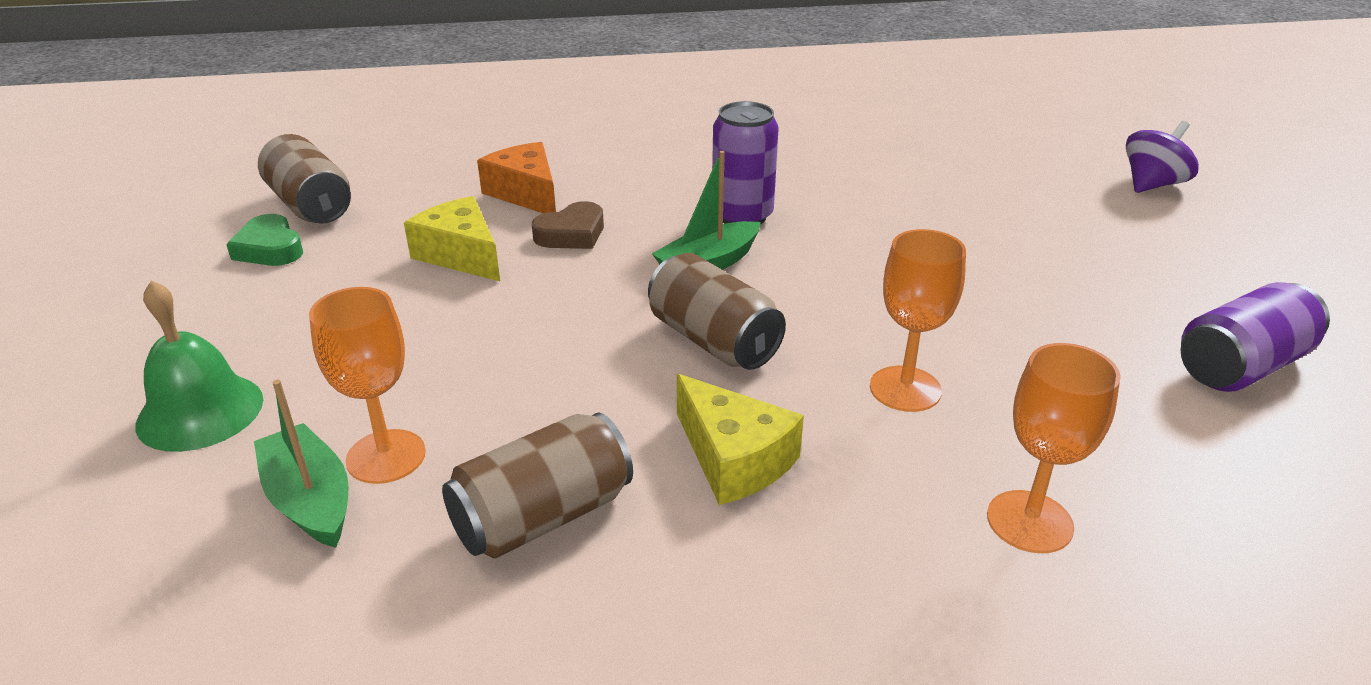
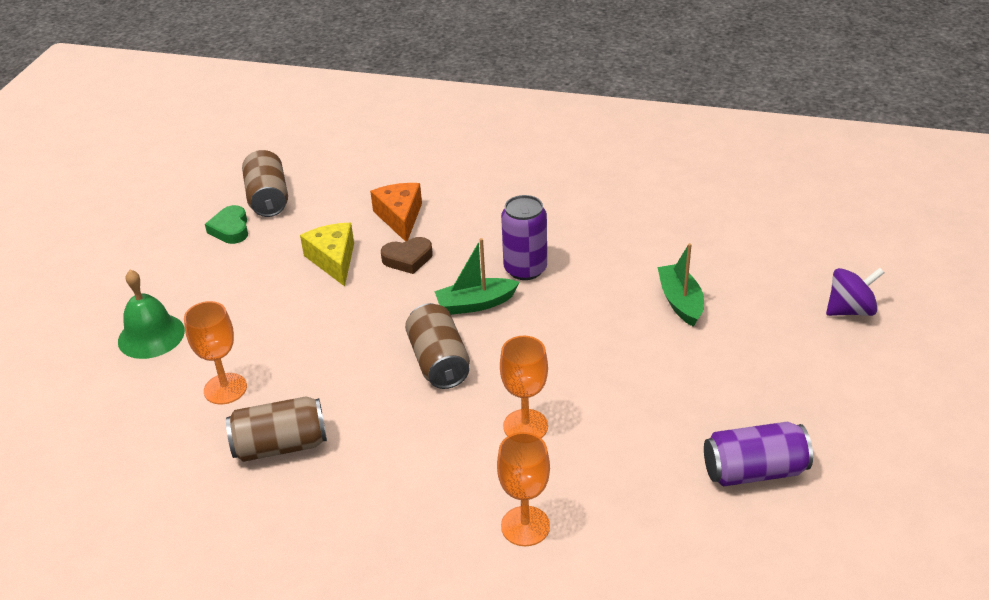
camera: 25 degrees right, 5 degrees up
green boat [254,380,349,548] -> green boat moved to [657,243,704,327]
yellow cheese [677,374,804,505] -> none

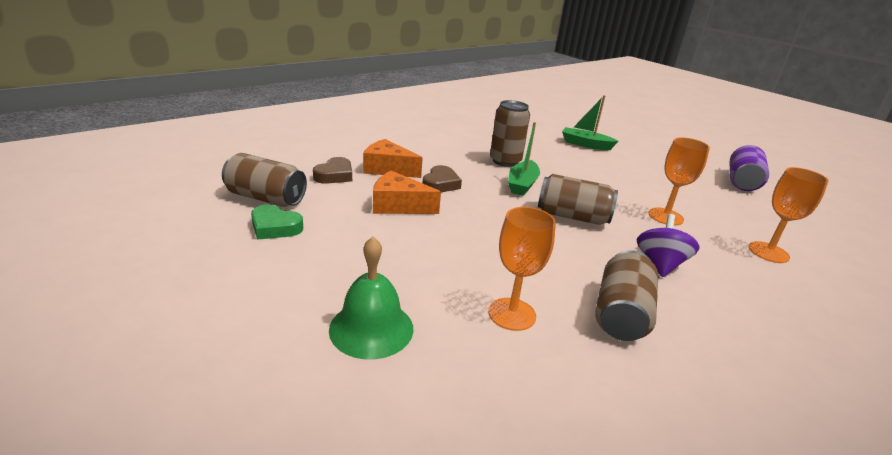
camera: 60 degrees left, 10 degrees down
yellow cheese [300,223,354,286] -> orange cheese [373,171,441,214]
purple can [501,195,547,280] -> brown can [490,100,530,167]
purple spinning top [826,268,884,316] -> purple spinning top moved to [637,214,699,277]
none -> brown heart [313,157,352,184]

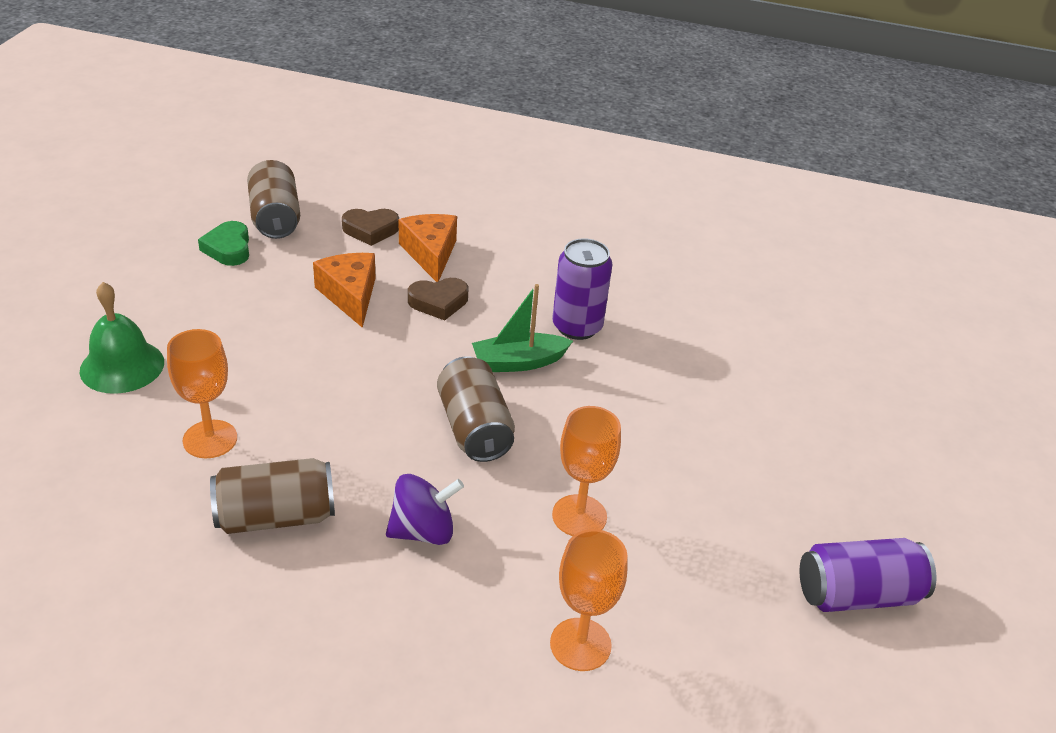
camera: 55 degrees right, 10 degrees up
brown can [490,100,530,167] -> purple can [552,238,613,340]
green boat [562,95,618,150] -> none

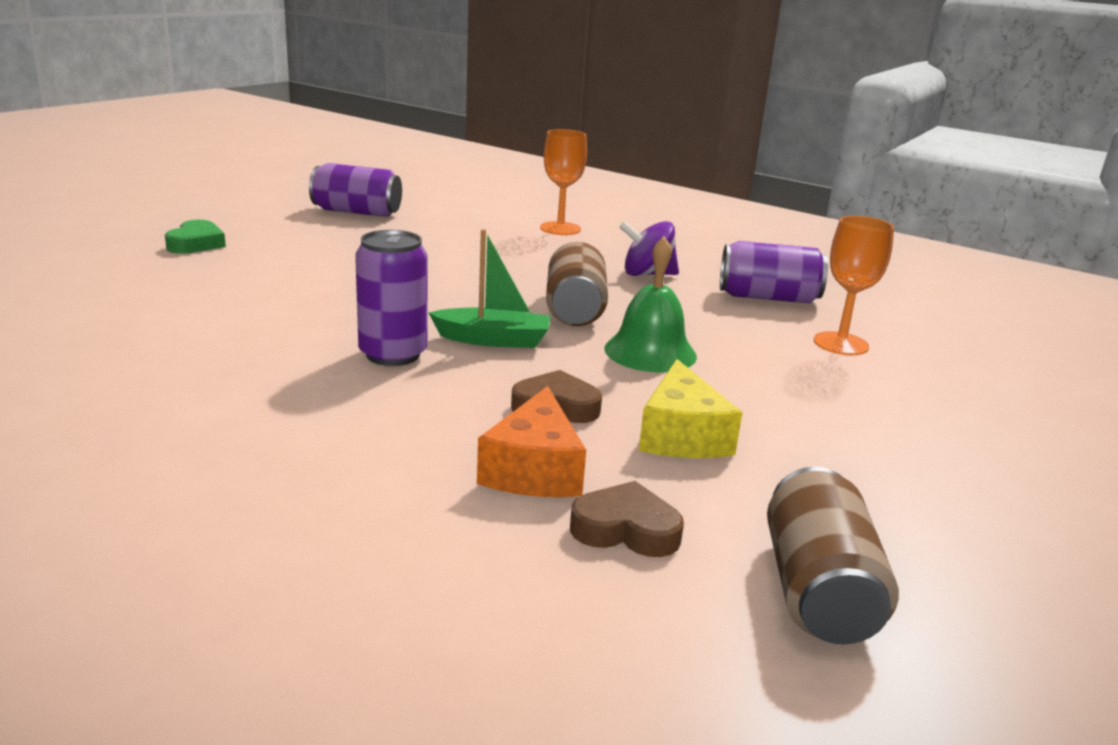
camera: 160 degrees left, 15 degrees down
green bell [80,282,164,394] -> green bell moved to [604,237,697,372]
green heart [198,221,249,266] -> green heart moved to [165,220,226,254]
brown can [210,458,335,534] -> purple can [720,241,828,304]
orange cheese [313,253,375,328] -> yellow cheese [639,359,743,458]
orange goblet [552,406,621,536] -> none

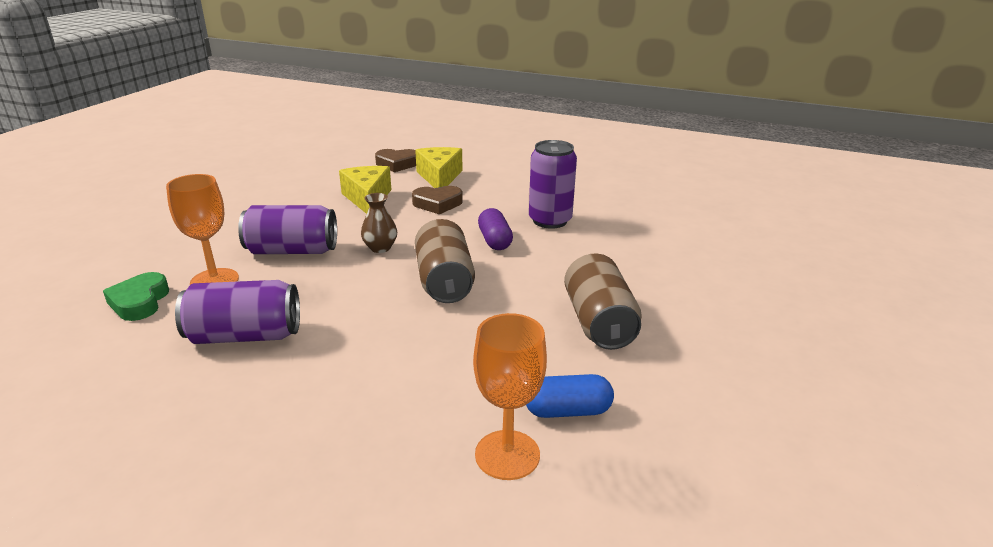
camera: 170 degrees right, 5 degrees up
green heart [165,220,226,254] -> green heart moved to [103,272,169,321]
purple can [309,163,402,217] -> purple can moved to [238,205,337,254]
green boat [429,229,551,348] -> purple capsule [478,208,513,250]
orange cheese [477,386,586,497] -> yellow cheese [415,147,463,188]
green bell [604,237,697,372] -> brown vase [361,193,397,253]
purple spinning top [619,221,679,276] -> none
brown can [767,467,899,644] -> brown can moved to [564,253,642,350]
none -> blue capsule [526,374,614,418]

